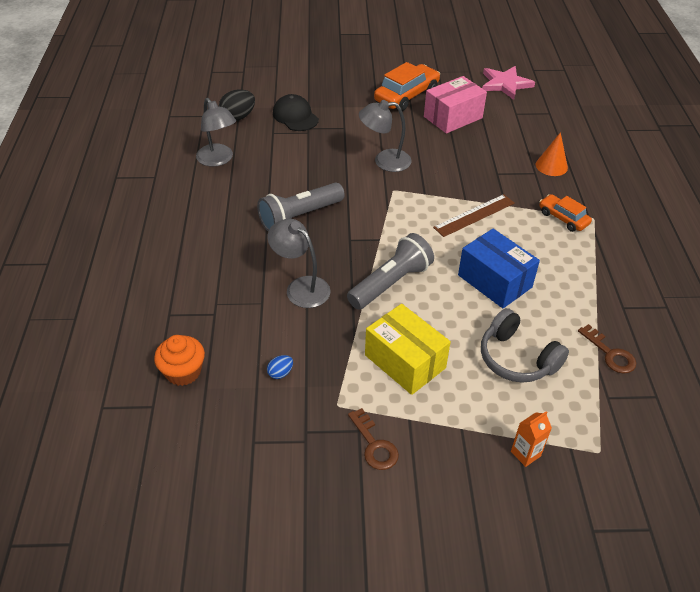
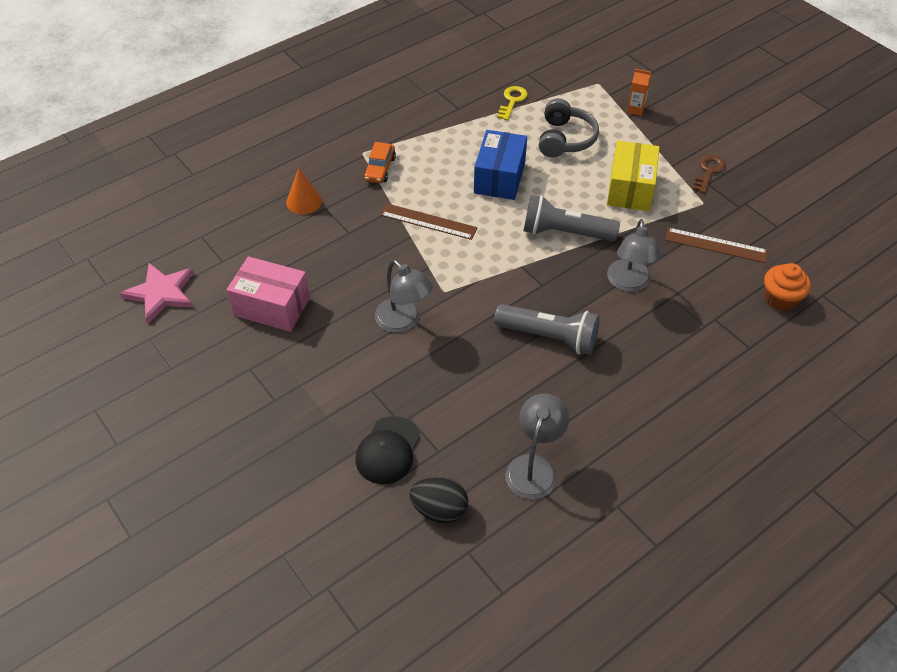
camera: 125 degrees left, 5 degrees up
blue egg [267,355,293,379] -> brown ruler [665,228,768,263]
orange car [374,62,440,111] -> none
brown key [578,324,636,374] -> yellow key [497,86,528,121]

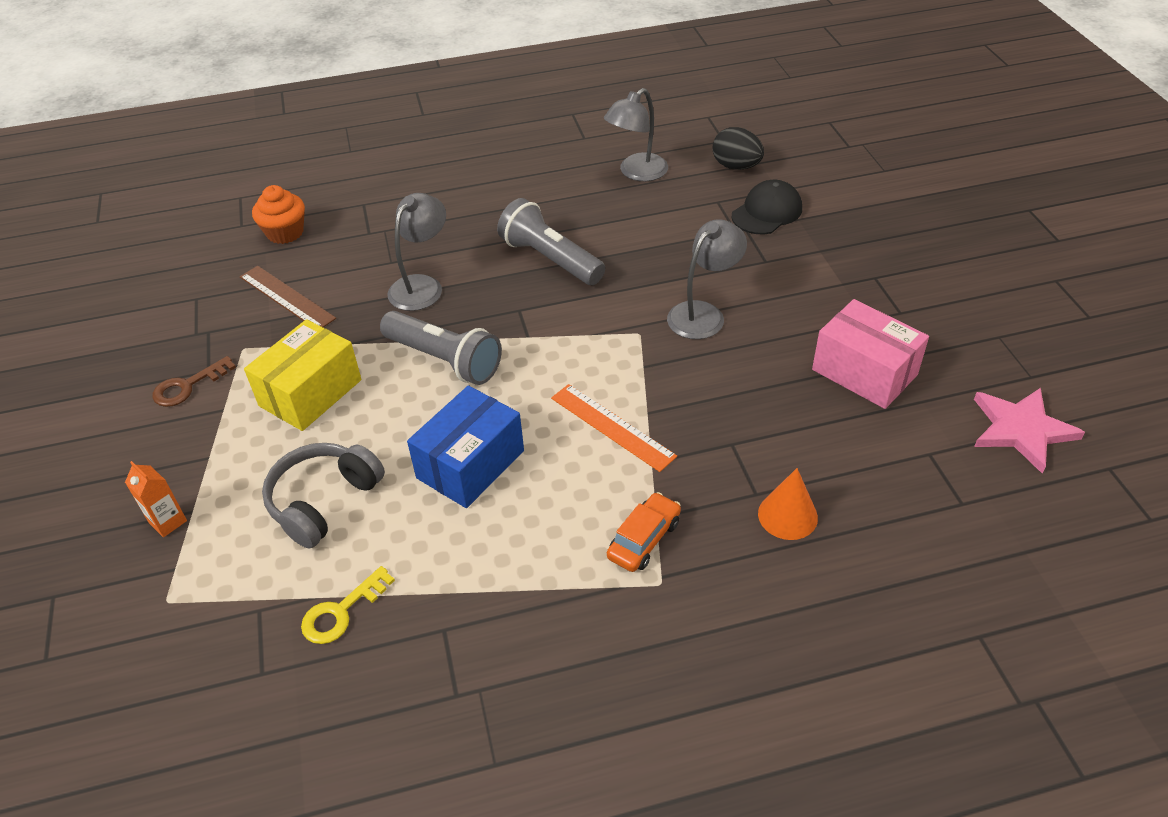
camera: 155 degrees left, 5 degrees down
grey lamp [375,260,433,333] -> grey lamp turned 60 degrees clockwise [667,219,747,339]
brown ruler [380,203,478,240] -> orange ruler [551,384,677,472]

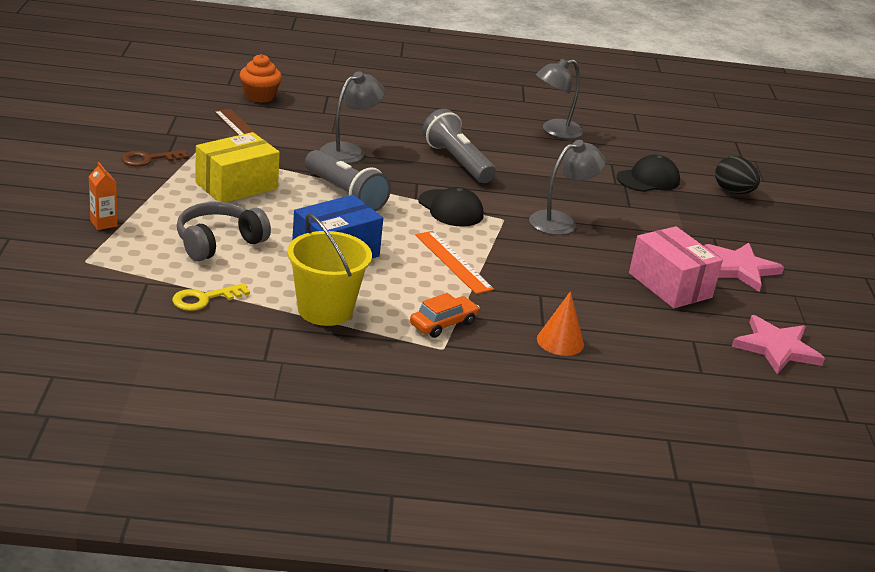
camera: 10 degrees right, 15 degrees down
black egg [712,127,764,170] -> black egg moved to [715,156,760,194]
none -> yellow bucket [287,214,372,326]
none -> black cap [418,187,484,227]
none -> pink star [704,243,784,292]

